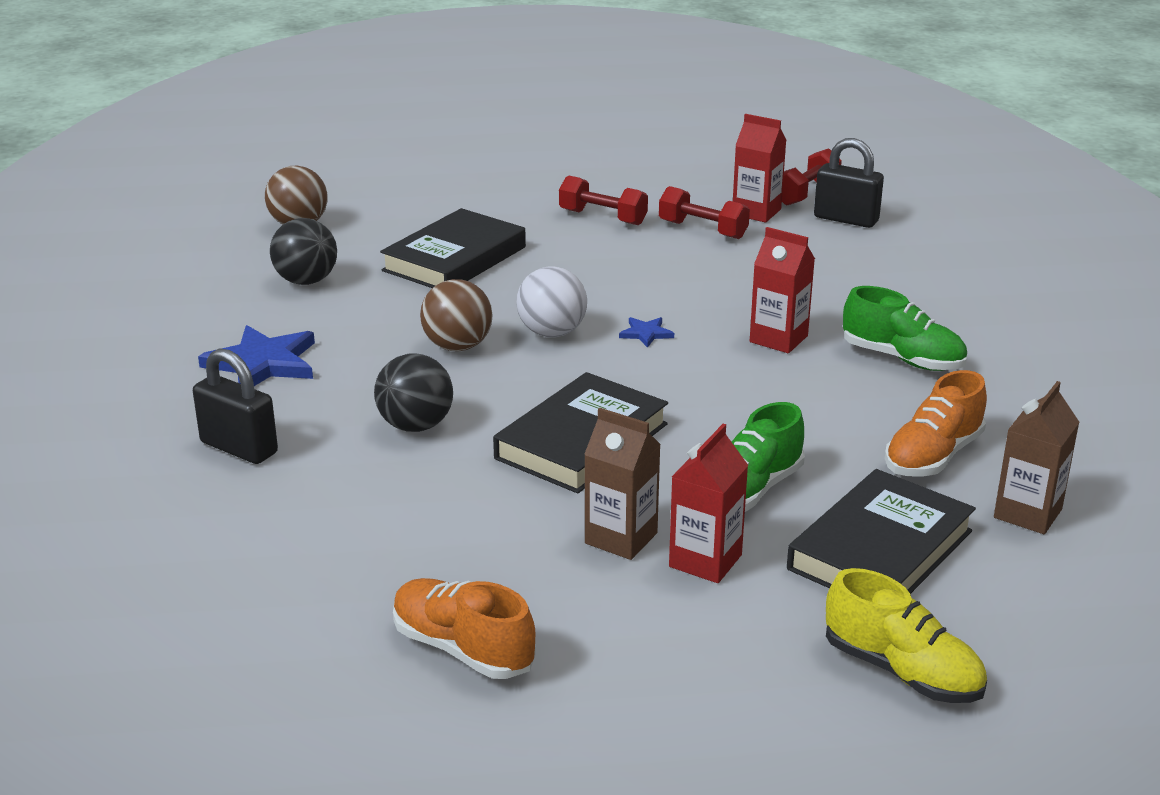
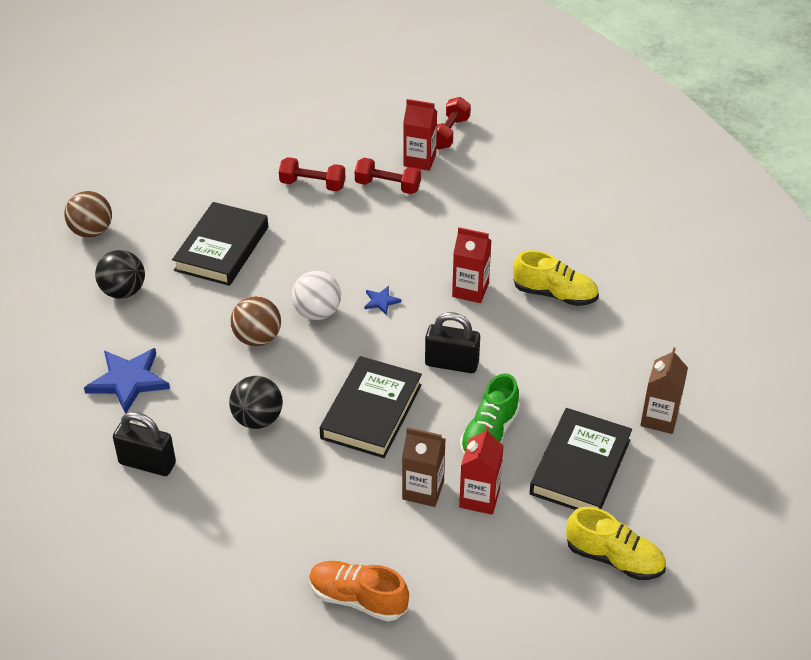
camera: 15 degrees left, 15 degrees up
black padlock [814,138,884,228] -> black padlock moved to [425,312,480,373]
green shoe [843,286,967,371] -> yellow shoe [513,250,599,306]
orange shoe [885,370,987,477] -> none

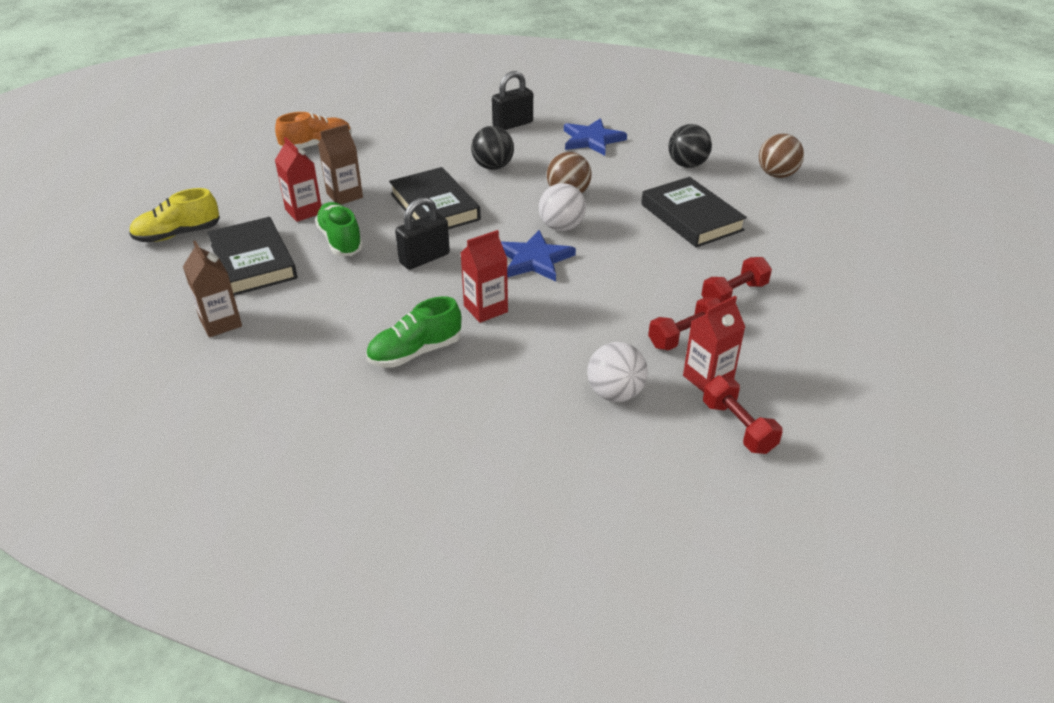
camera: 130 degrees right, 5 degrees down
blue star [364,286,401,315] -> blue star [501,230,576,281], size x2.09
yellow shoe [513,250,599,306] -> green shoe [366,296,461,368]
none -> white ball [587,342,648,402]

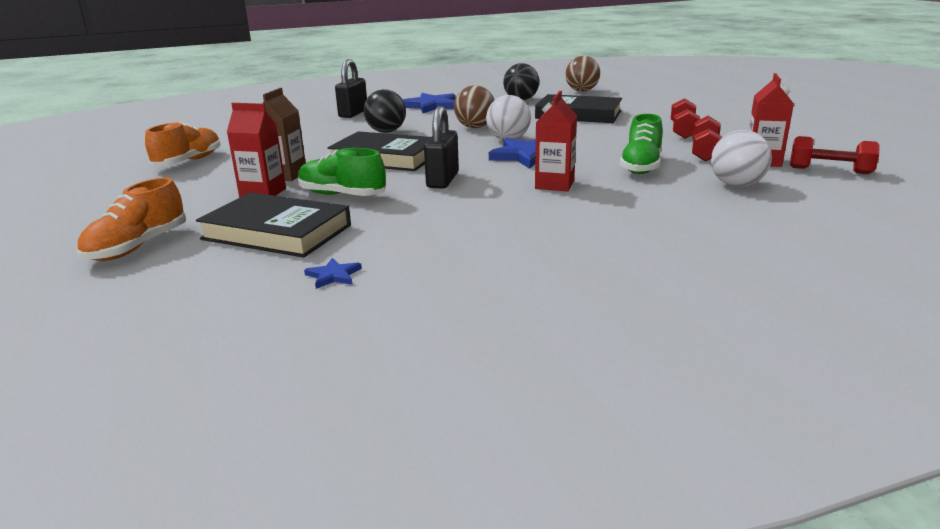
camera: 40 degrees left, 15 degrees down
yellow shoe [129,188,220,242] -> orange shoe [77,177,186,261]
brown carton [183,241,242,337] -> blue star [304,258,362,289]
green shoe [366,296,461,368] -> green shoe moved to [620,114,663,174]

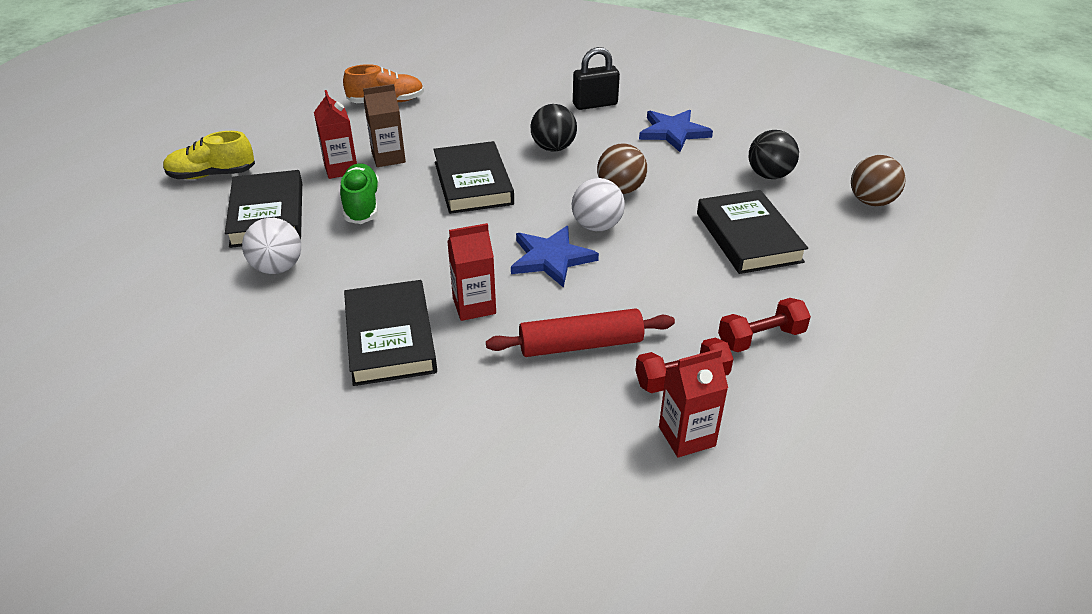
camera: 55 degrees right, 15 degrees up
orange shoe [77,177,186,261] -> yellow shoe [163,131,255,179]
blue star [304,258,362,289] -> none
black padlock [424,106,459,189] -> none
green shoe [620,114,663,174] -> red rolling pin [486,308,675,357]
white ball [711,130,772,187] -> white ball moved to [242,218,301,274]
red dumbbell [790,136,880,174] -> none
none -> black book [344,280,437,386]

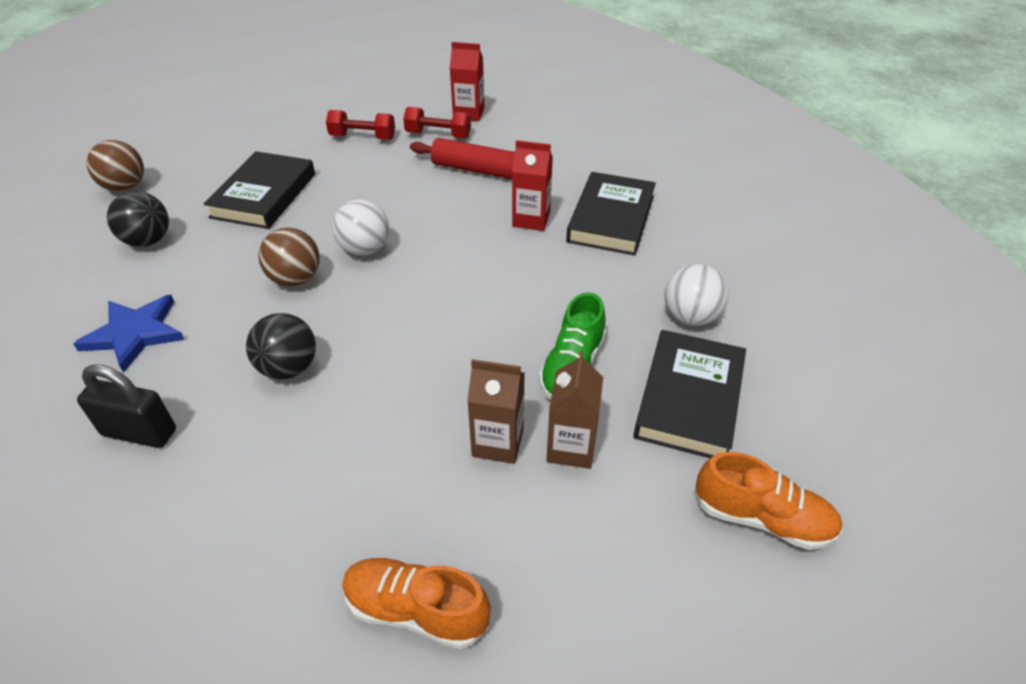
camera: 150 degrees left, 5 degrees up
yellow shoe [163,131,255,179] -> orange shoe [695,452,843,550]
red carton [314,90,357,179] -> brown carton [546,351,603,469]
black book [433,141,514,214] -> none
blue star [511,226,599,288] -> none

